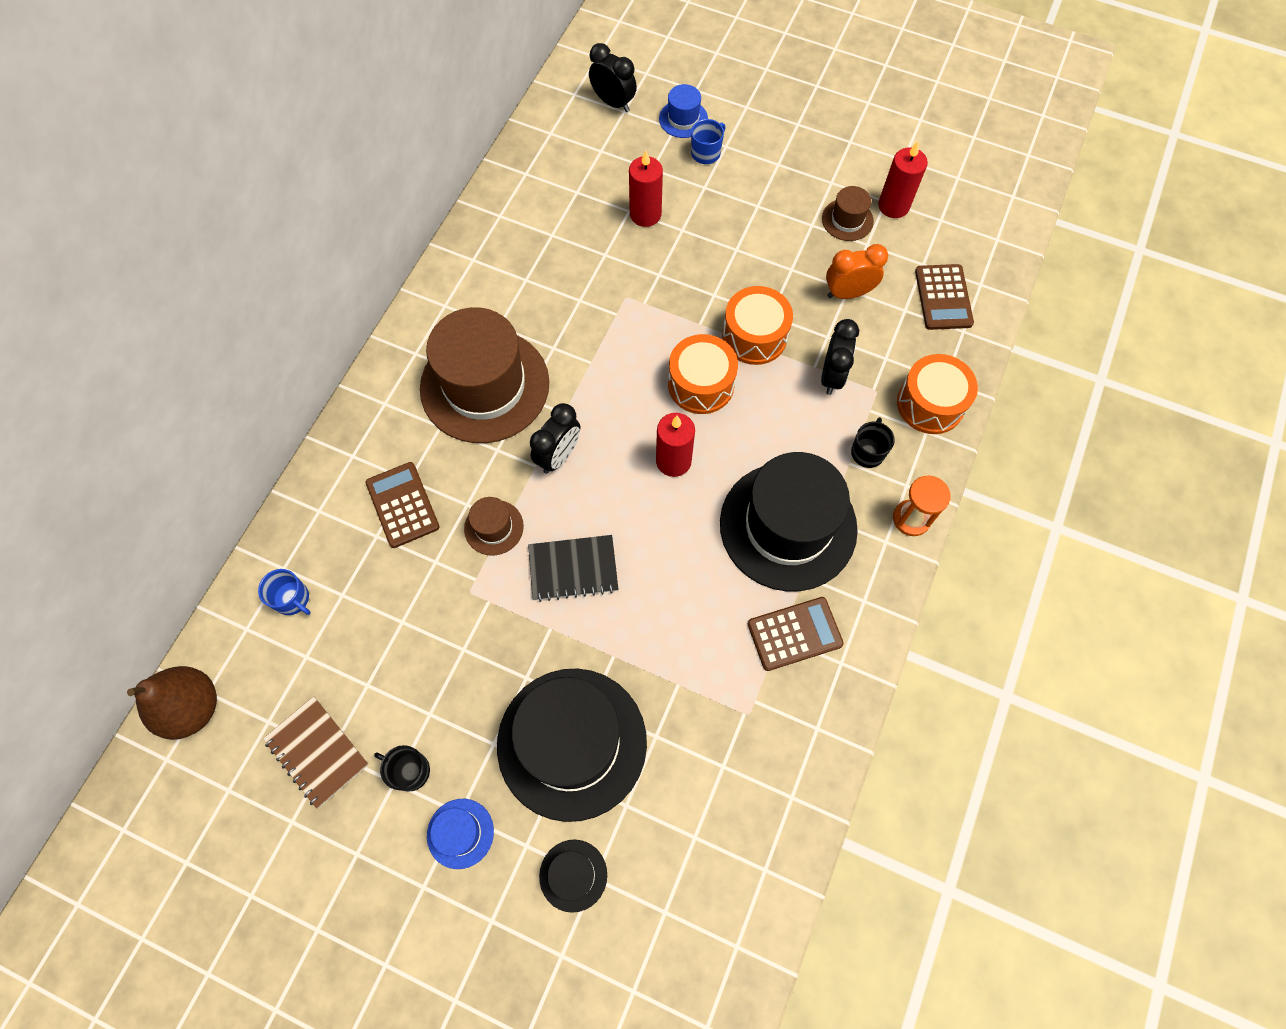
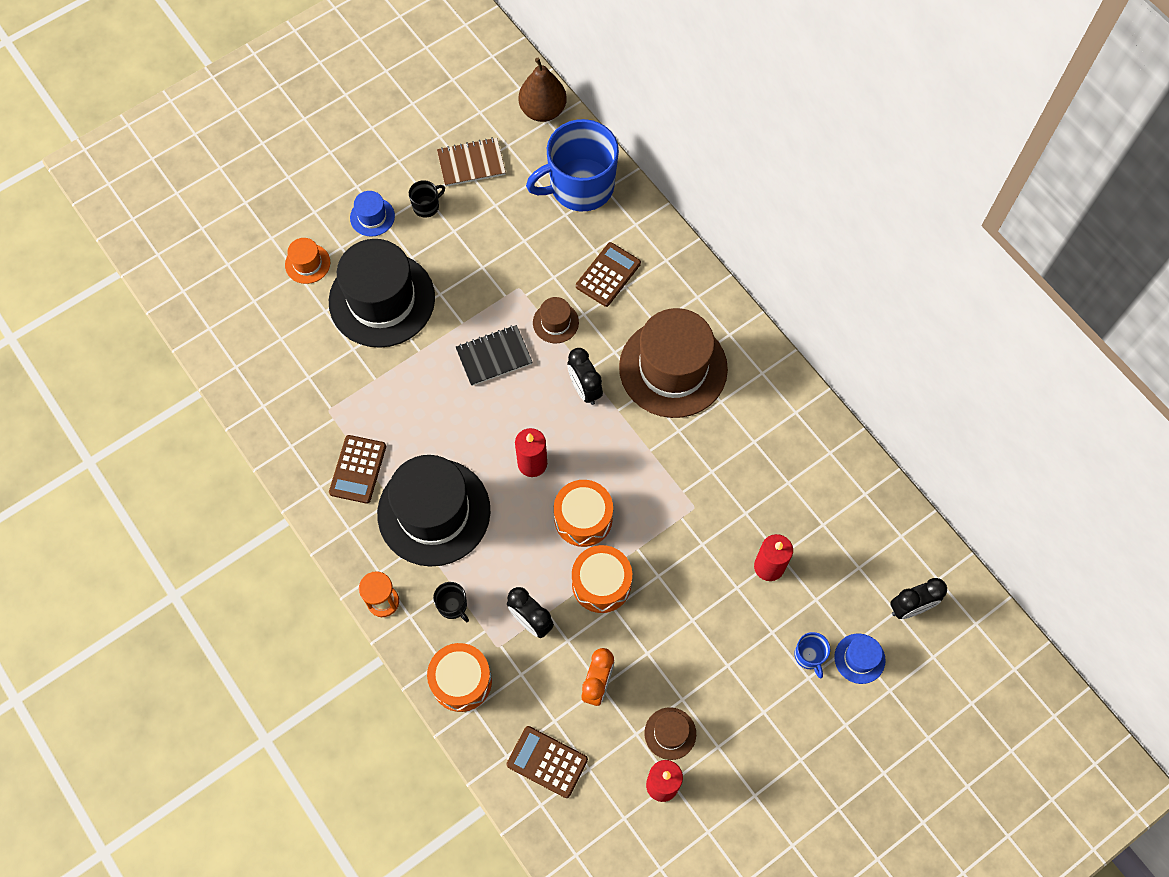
camera: 120 degrees right, 0 degrees up
blue mug [258,569,311,615] -> blue mug [526,119,619,211], size x2.44
brown calculator [366,462,440,548] -> brown calculator turned 60 degrees counterclockwise [576,242,641,307]
black notebook [528,535,618,602] -> black notebook turned 45 degrees clockwise [456,325,533,386]
black hat [539,839,607,913] -> orange hat [285,238,330,284]

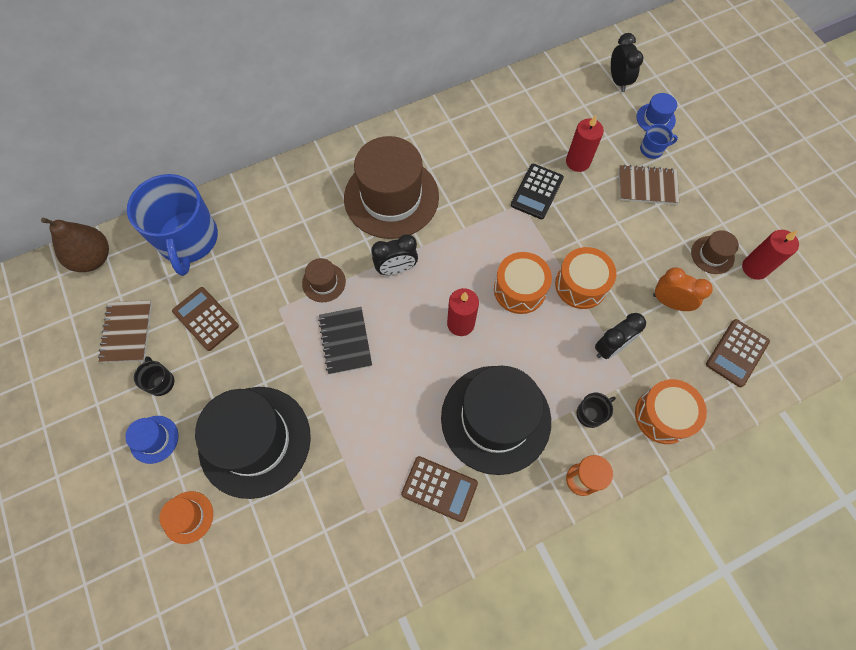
camera: 80 degrees left, 0 degrees up
brown calculator [576,242,641,307] -> brown calculator moved to [172,287,239,351]
none -> black calculator [511,164,564,219]
none -> brown notebook [619,165,679,205]

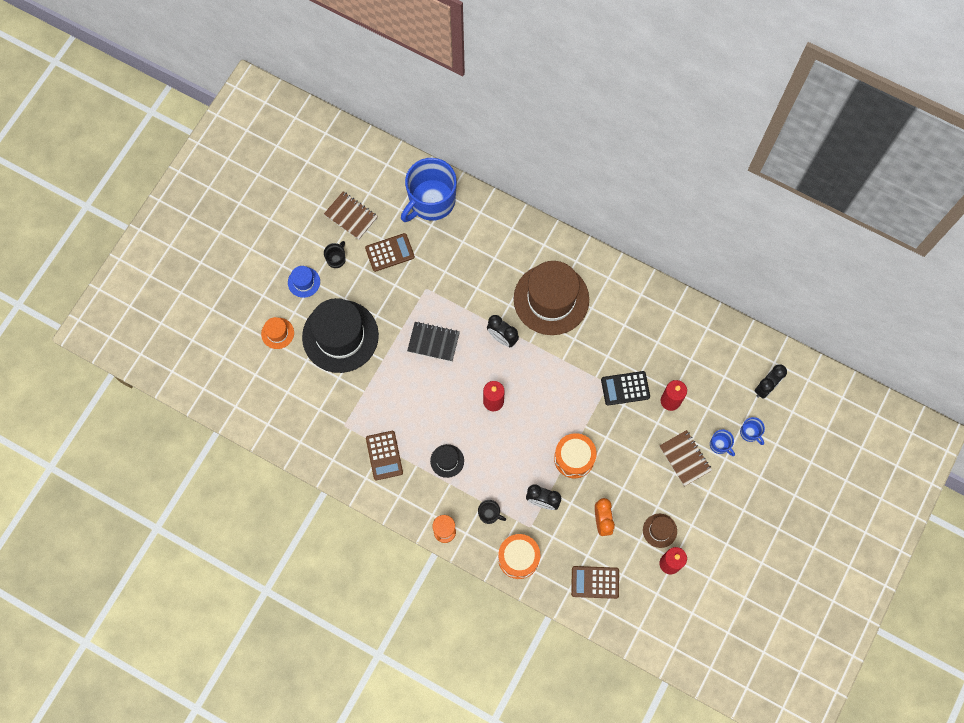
camera: 55 degrees right, 5 degrees up
brown pear [41,218,109,272] -> none
brown notebook [98,300,152,363] -> brown notebook turned 75 degrees clockwise [324,192,378,240]
brown calculator [172,287,239,351] -> brown calculator turned 60 degrees clockwise [365,233,415,272]
brown hat [302,258,346,302] -> none
black notebook [318,307,372,375] -> black notebook turned 60 degrees clockwise [407,322,460,362]
black hat [441,366,551,475] -> black hat [430,444,464,478], size x0.43
orange drum [494,252,552,314] -> none
blue hat [637,93,677,132] -> blue mug [740,417,765,445]

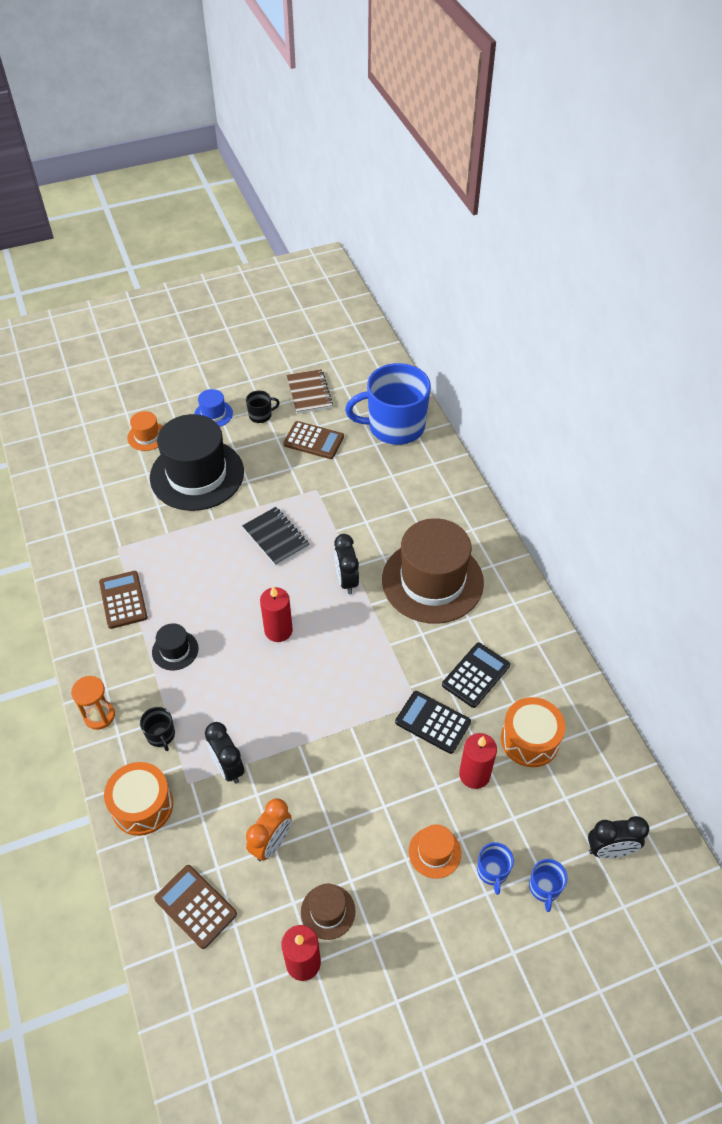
camera: 40 degrees right, 20 degrees down
brown calculator [366,431,403,480] -> brown calculator turned 135 degrees clockwise [99,571,148,629]
orange drum [554,433,597,478] -> orange drum moved to [501,697,565,767]
brown notebook [659,430,712,486] -> orange hat [408,824,461,879]
none -> black calculator [442,643,510,708]

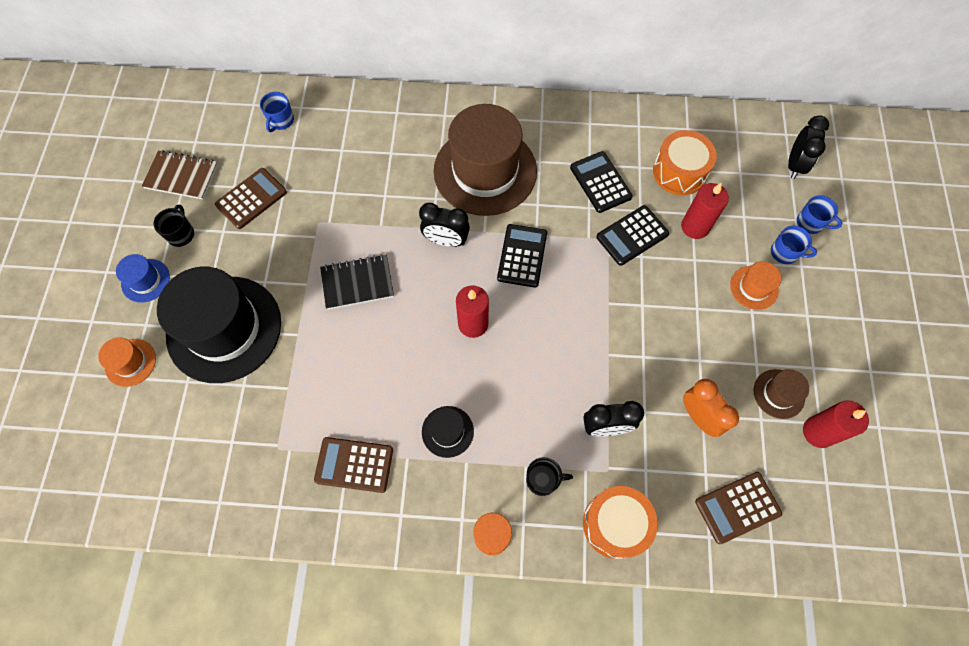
camera: 65 degrees left, 15 degrees up
blue mug [345,363,431,445] -> blue mug [260,92,294,132], size x0.41
none -> black calculator [497,224,547,288]

